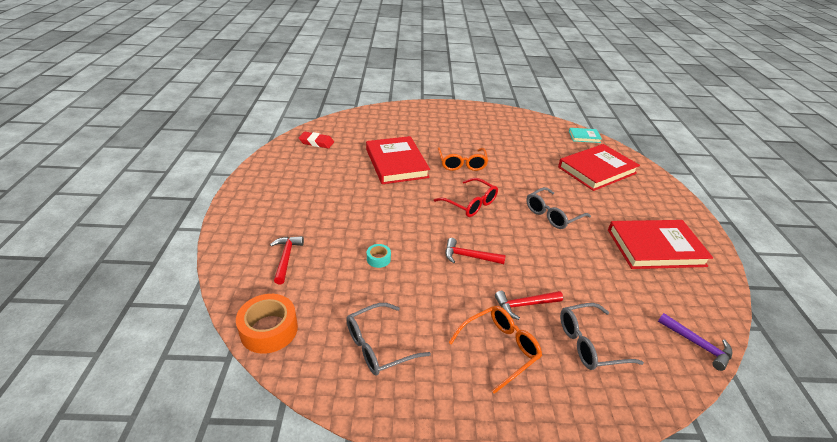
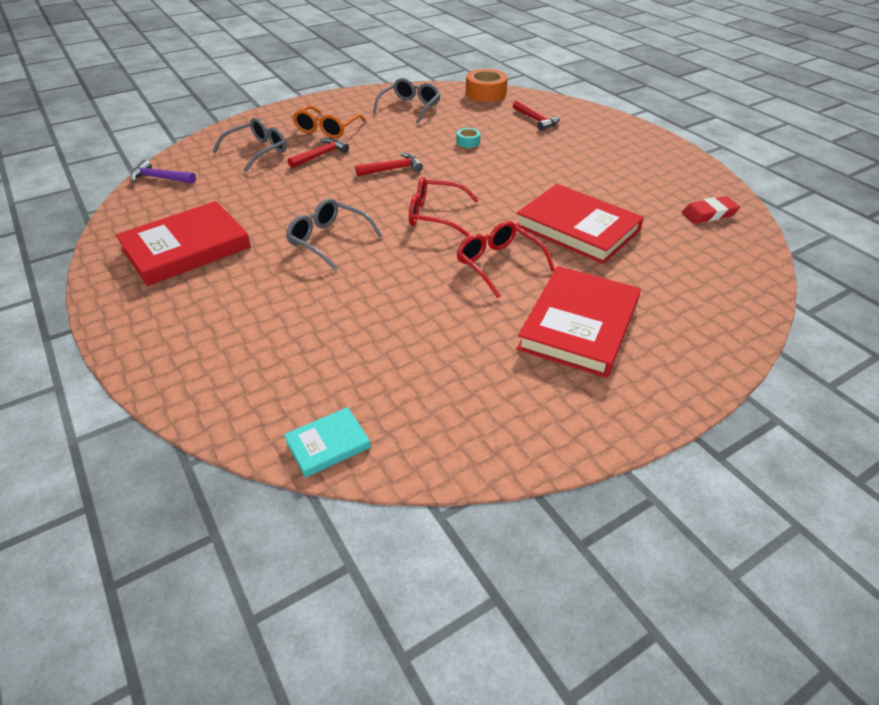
camera: 150 degrees right, 5 degrees up
orange glasses [438,147,488,171] -> red glasses [457,221,555,298]
grey glasses [526,187,591,229] -> grey glasses turned 75 degrees counterclockwise [286,198,382,270]
red book [558,144,640,191] -> red book moved to [516,266,641,378]

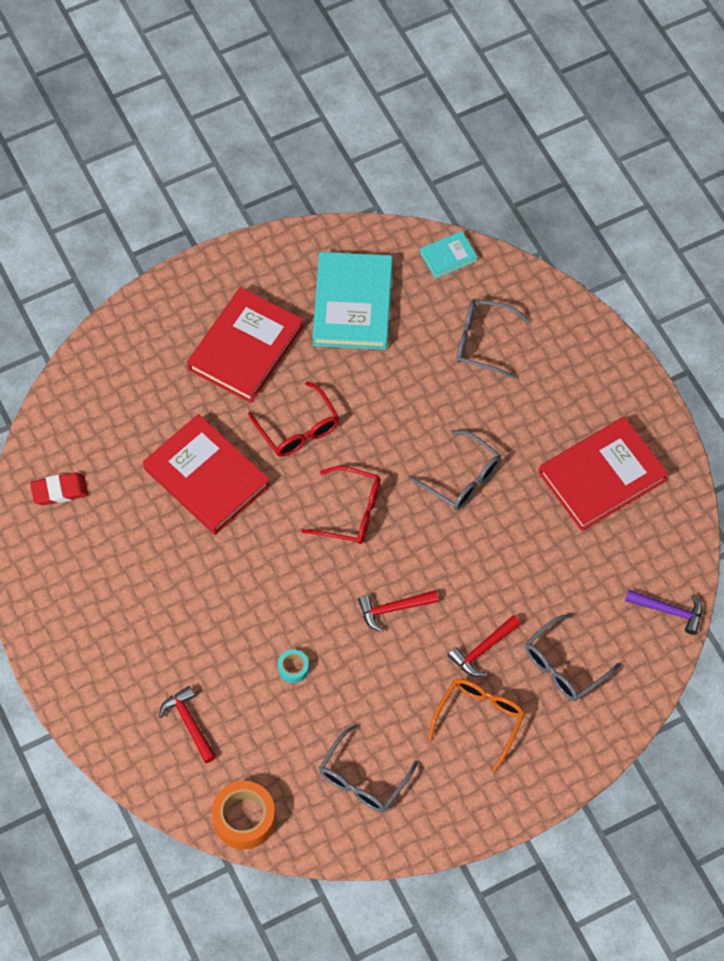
camera: 175 degrees left, 20 degrees up
none -> turquoise book [312,252,393,350]
none -> grey glasses [457,299,530,379]

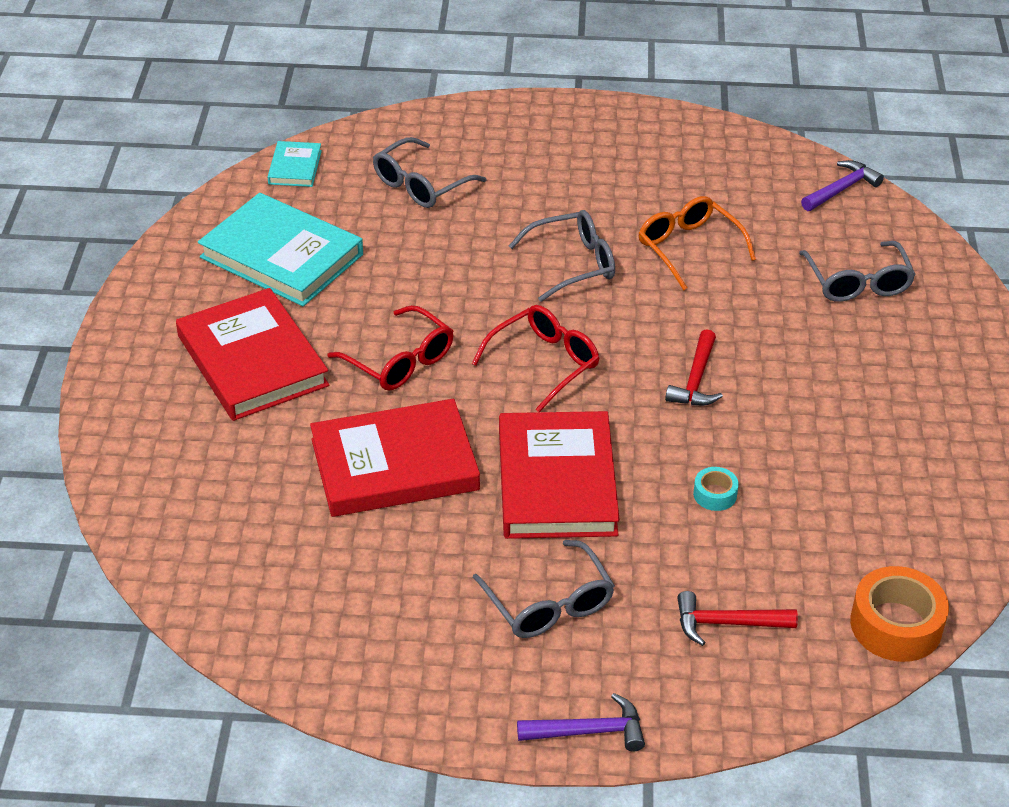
camera: 60 degrees left, 20 degrees down
red eraser [30,473,88,505] -> none
red glasses [248,382,339,457] -> red glasses turned 45 degrees clockwise [327,305,454,391]
grey glasses [319,724,418,812] -> grey glasses moved to [472,540,615,638]
orange glasses [428,678,525,772] -> orange glasses moved to [638,196,756,290]
red hammer [448,615,521,677] -> none
red book [539,417,669,531] -> red book moved to [499,411,620,539]
none -> purple hammer [517,693,645,752]

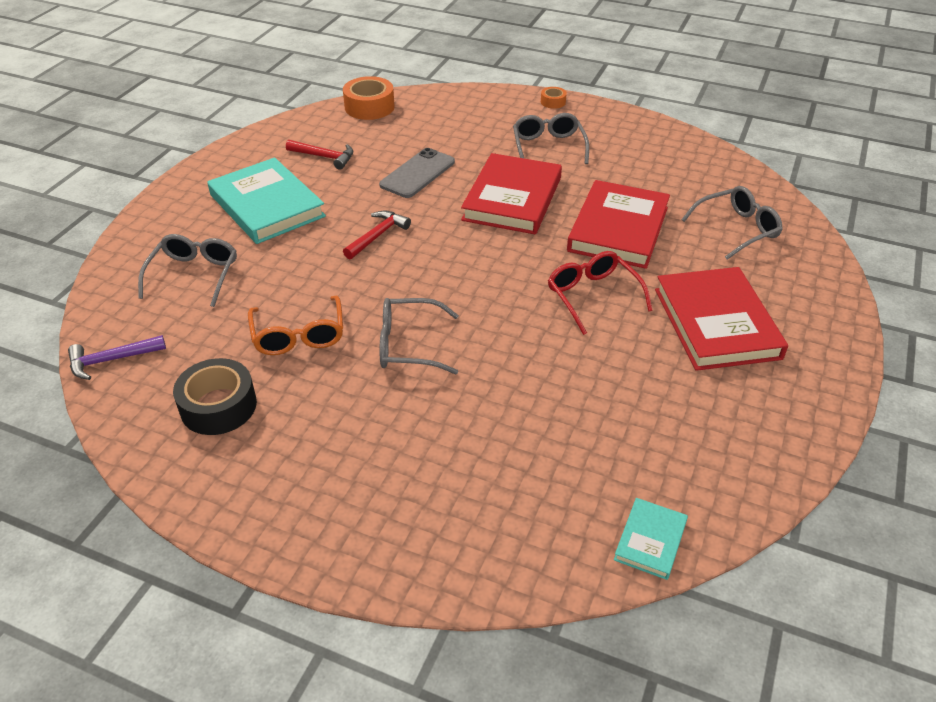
camera: 160 degrees left, 0 degrees up
turquoise book [198,193,363,306] -> turquoise book moved to [208,158,326,244]
red book [310,399,480,517] -> red book turned 75 degrees counterclockwise [567,180,670,269]
grey glasses [373,137,486,208] -> grey glasses moved to [681,186,783,260]
red glasses [472,305,599,412] -> none
purple hammer [517,693,645,752] -> orange tape [541,87,567,109]
red hammer [677,591,798,646] -> red hammer moved to [286,140,353,170]
turquoise tape [693,467,739,511] -> grey phone [379,148,455,198]
none -> black tape [173,358,257,435]

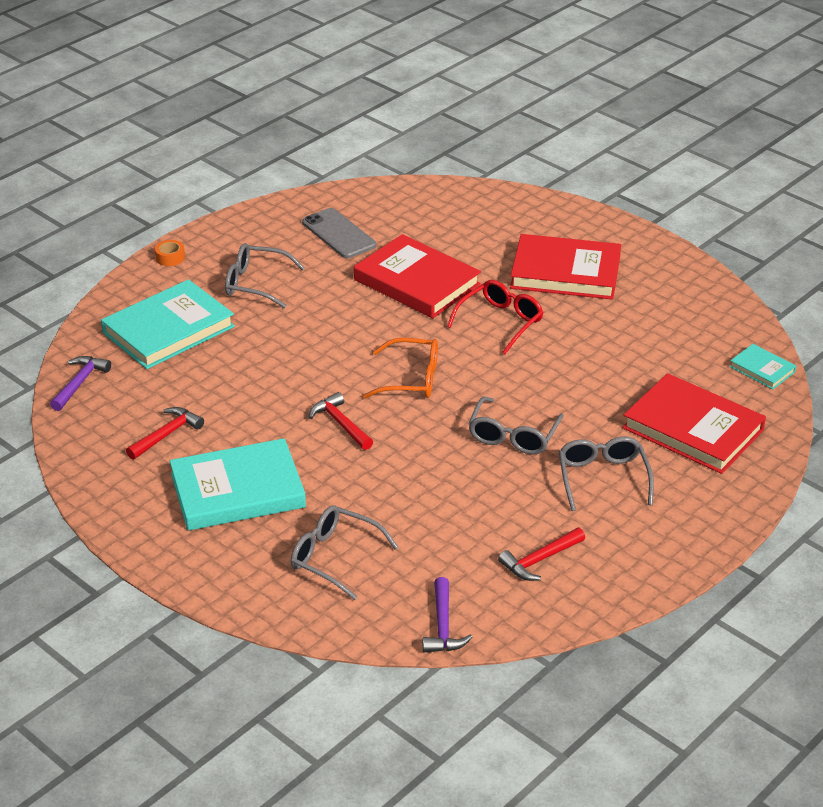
camera: 70 degrees left, 5 degrees down
black tape [173,358,257,435] -> red hammer [498,528,585,581]
orange glasses [248,296,343,355] -> orange glasses moved to [363,338,438,399]
orange tape [343,76,395,120] -> purple hammer [50,356,111,411]
grey phone [379,148,455,198] -> grey phone moved to [302,208,376,258]
red book [461,153,562,235] -> red book moved to [622,373,766,474]
red glasses [548,251,653,335] -> red glasses turned 135 degrees clockwise [447,280,544,354]
grey glasses [681,186,783,260] -> grey glasses moved to [559,436,654,511]
none -> turquoise book [101,279,235,369]

